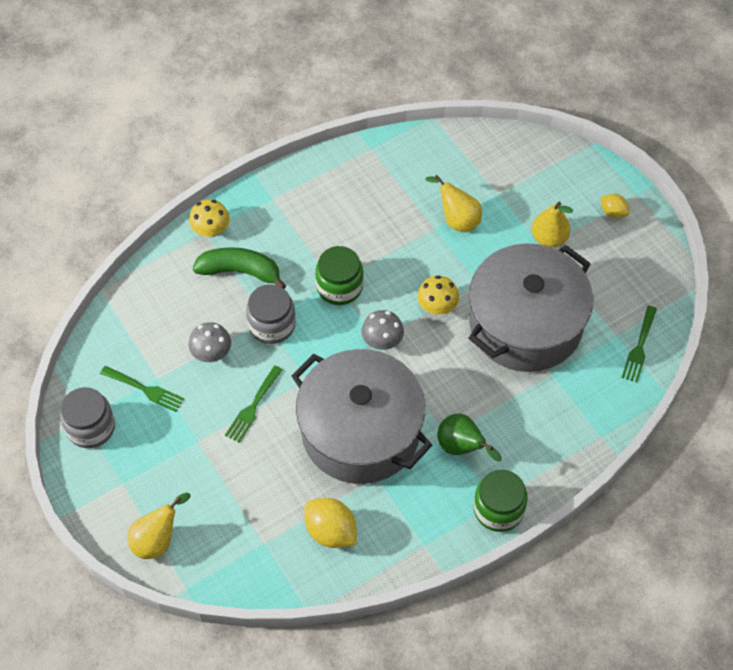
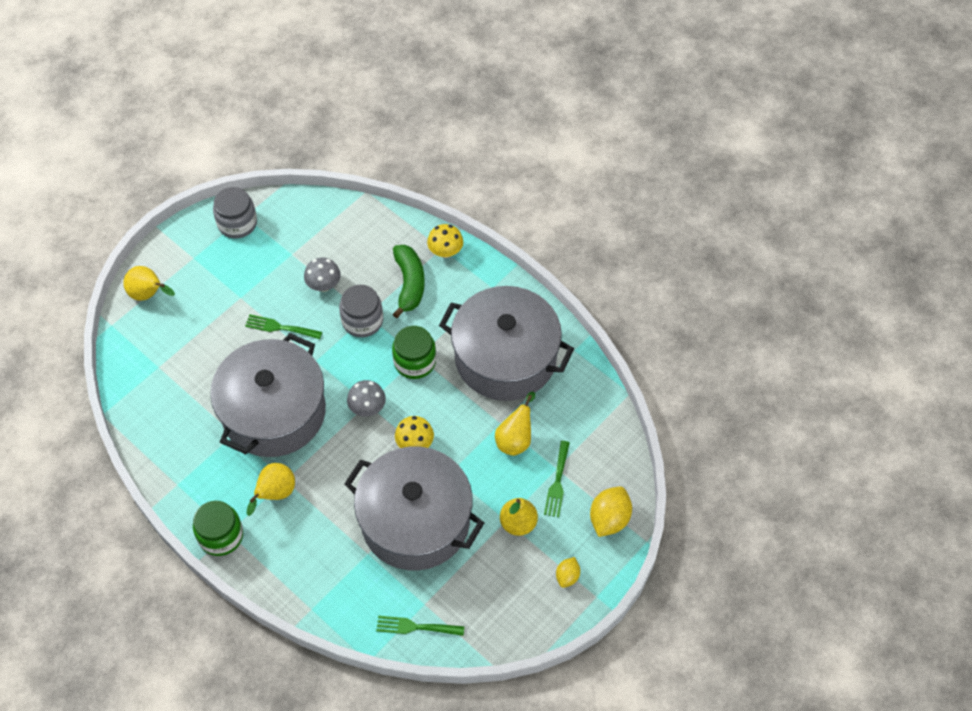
camera: 75 degrees right, 0 degrees up
green fork [100,366,184,412] -> green fork moved to [544,441,570,517]
yellow lemon [304,498,357,548] -> yellow lemon moved to [590,486,632,537]
green pear [437,413,502,461] -> yellow pear [247,463,295,516]
none -> grey pot [439,286,574,401]

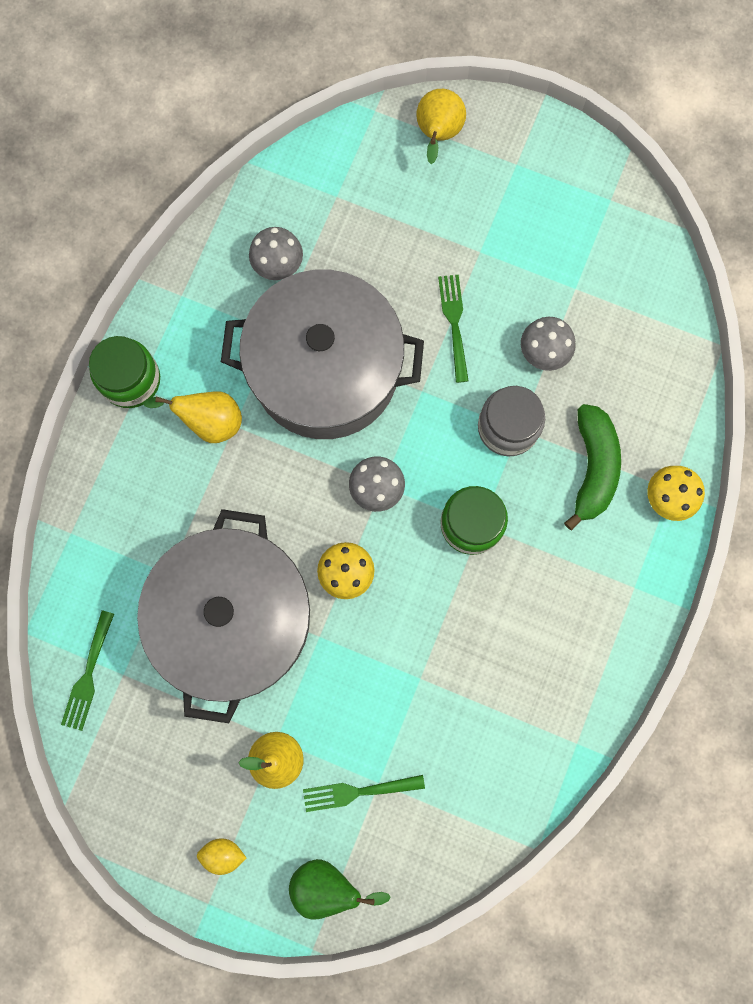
camera: 70 degrees right, 20 degrees up
grey jar [213,187,257,238] -> none
green fork [376,616,464,636] -> green fork turned 150 degrees counterclockwise [61,610,114,731]
green banana [393,245,425,318] -> green banana turned 60 degrees counterclockwise [564,404,621,531]
grey pot [439,286,574,401] -> none
yellow pear [495,392,535,456] -> none
yellow lemon [590,486,632,537] -> green pear [289,859,391,920]
none -> grey mushroom [249,227,303,280]

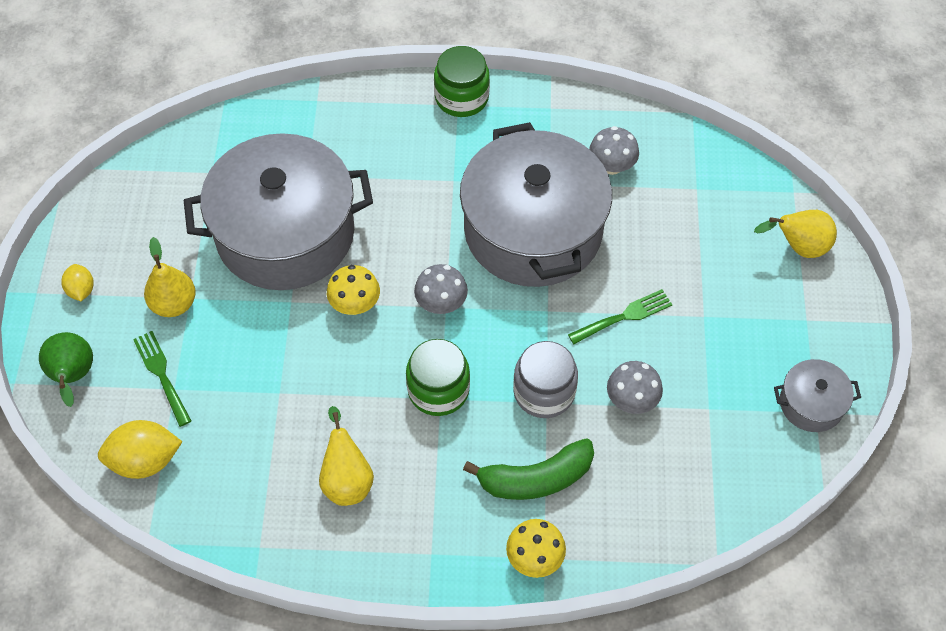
camera: 70 degrees right, 20 degrees down
green fork [61,610,114,731] -> none
yellow pear [143,392,242,443] -> yellow pear moved to [319,406,374,506]
none -> yellow lemon [98,420,182,479]
none -> grey pot [774,359,861,432]

